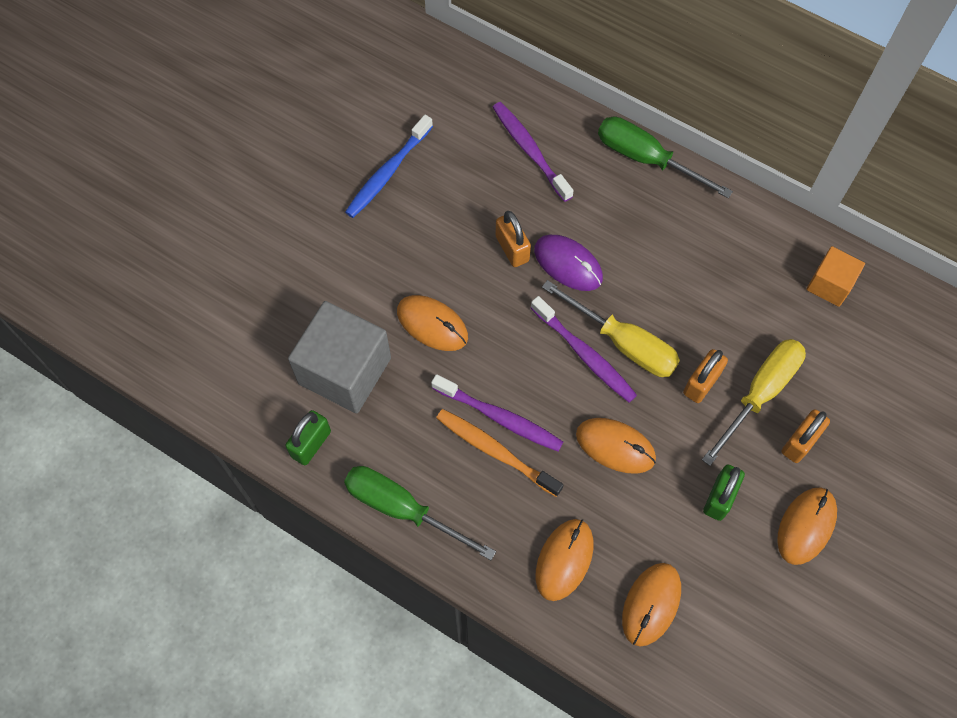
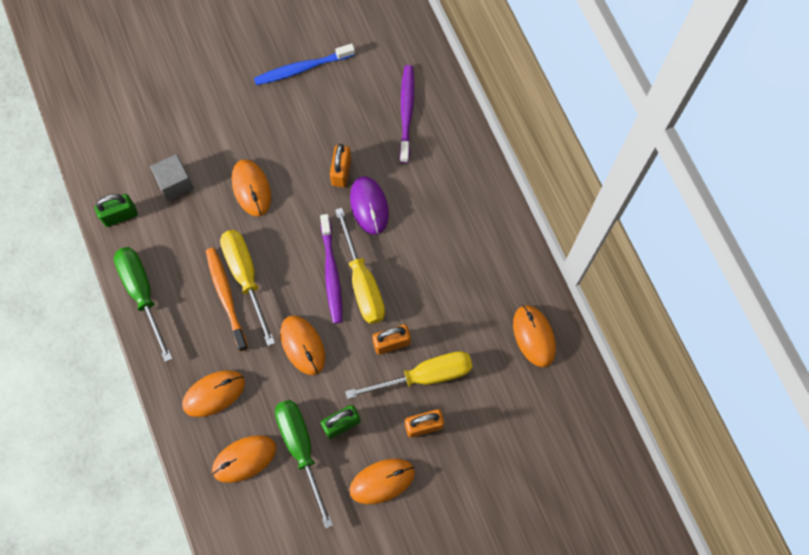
camera: 35 degrees right, 5 degrees up
grey cube [288,301,391,413] -> grey cube [150,154,194,200], size x0.55
purple toothbrush [431,374,563,452] -> yellow screwdriver [220,230,275,346]
green screwdriver [598,117,733,198] -> green screwdriver moved to [275,400,333,529]
orange cube [806,246,865,307] -> orange mouse [513,305,556,367]

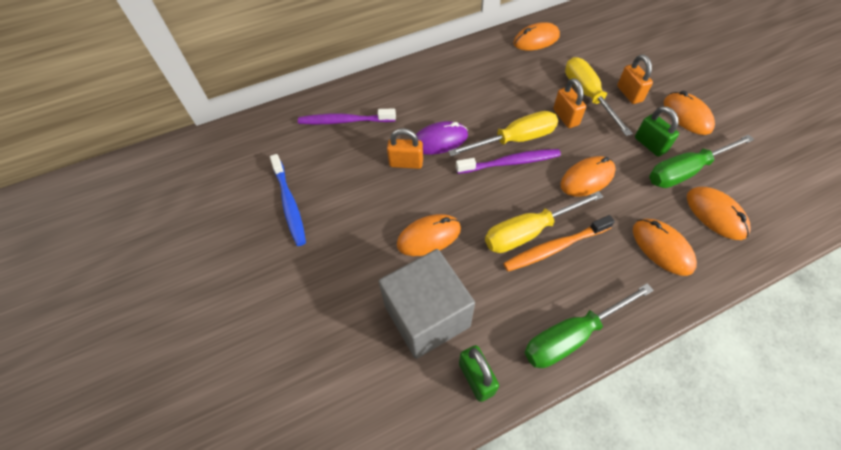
camera: 90 degrees left, 15 degrees down
grey cube [150,154,194,200] -> grey cube [378,249,475,359], size x1.83

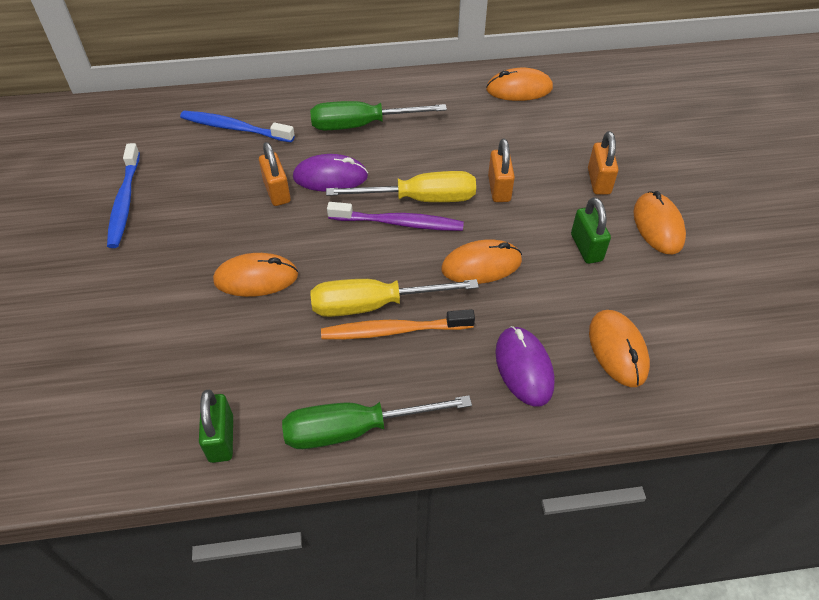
camera: 15 degrees right, 5 degrees down
purple toothbrush [298,108,396,125] -> blue toothbrush [180,111,295,142]
grey cube [378,249,475,359] -> none
orange padlock [387,128,423,169] -> orange padlock turned 45 degrees clockwise [259,142,291,206]
yellow screwdriver [565,57,633,136] -> none
orange mouse [633,219,697,276] -> purple mouse [495,326,555,407]
green screwdriver [649,135,754,188] -> green screwdriver moved to [310,101,447,130]

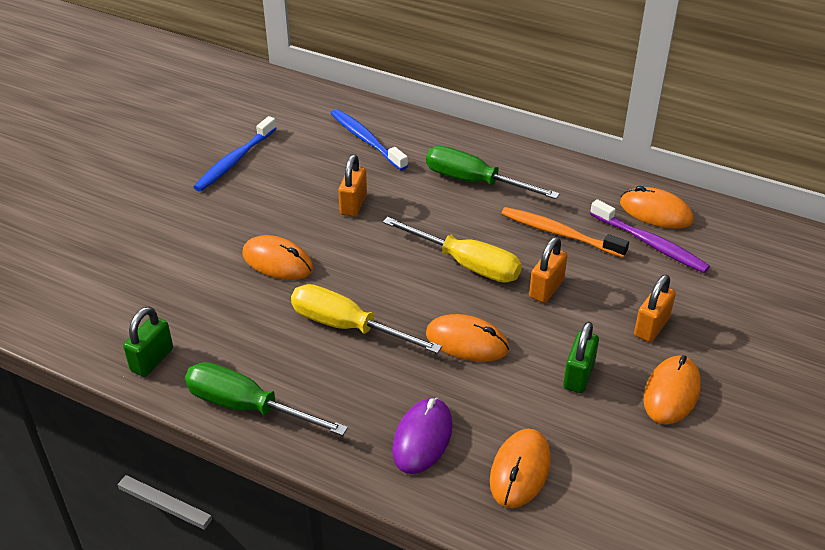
camera: 35 degrees right, 10 degrees down
purple mouse [293,154,368,192] -> none
orange toothbrush [321,309,475,339] -> orange toothbrush moved to [501,207,629,258]
purple toothbrush [327,202,464,231] -> purple toothbrush moved to [590,199,710,273]

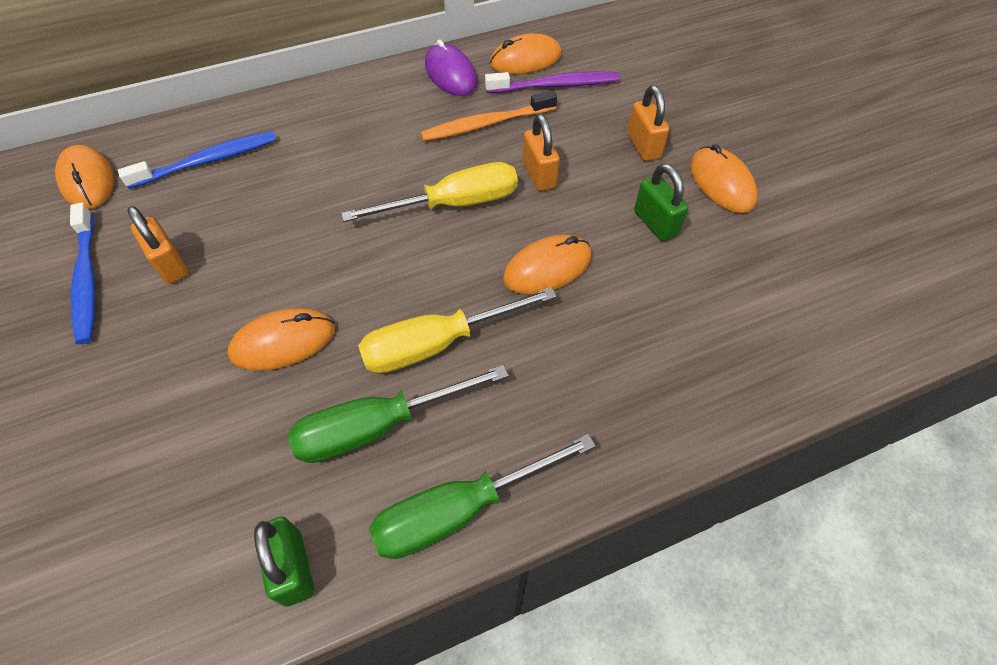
camera: 50 degrees left, 15 degrees up
blue toothbrush [330,109,408,170] -> blue toothbrush turned 150 degrees clockwise [118,131,276,189]
orange padlock [338,154,367,217] -> orange padlock moved to [127,206,189,284]
purple mouse [392,398,453,474] -> purple mouse moved to [425,40,478,96]
green screwdriver [426,146,560,199] -> green screwdriver moved to [288,365,509,463]
orange mouse [490,429,551,508] -> orange mouse moved to [55,145,114,209]

